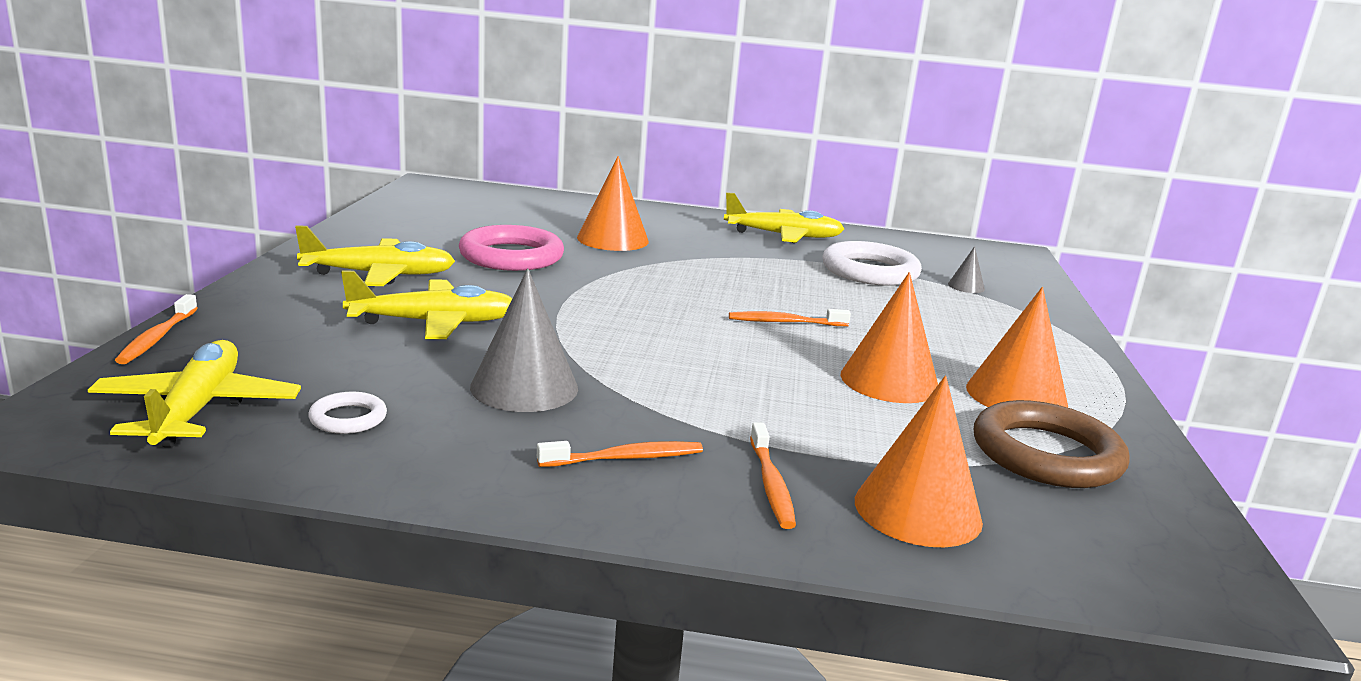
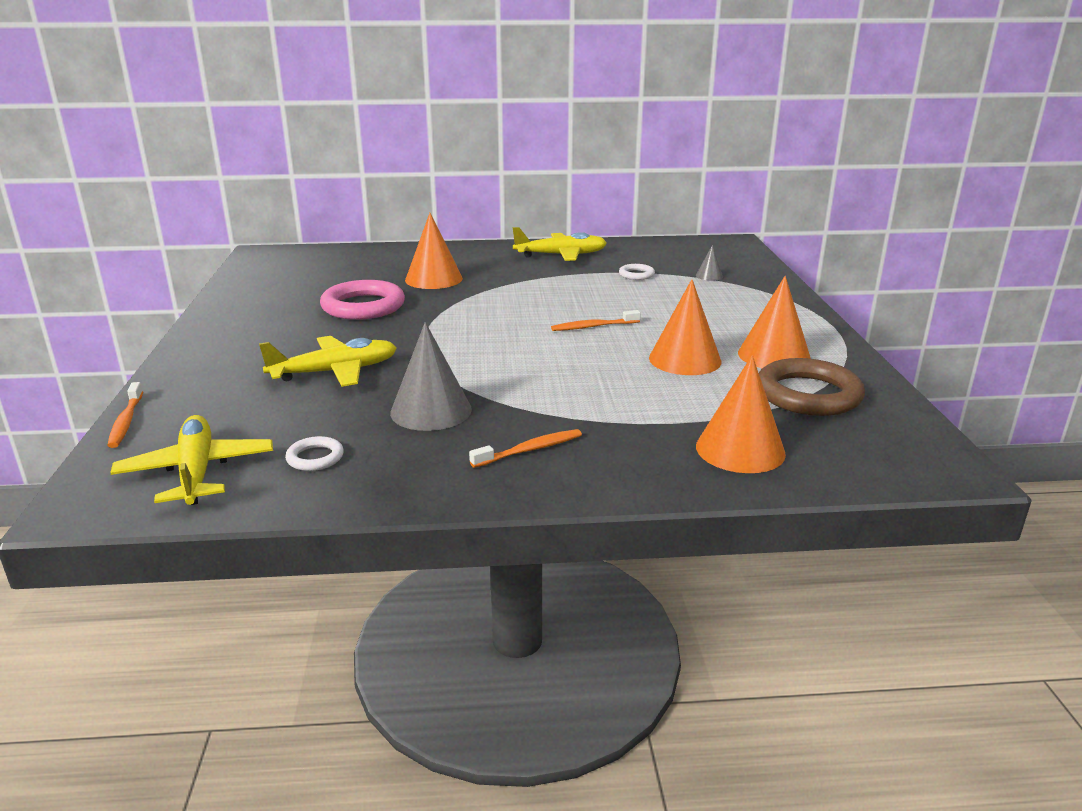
camera: 10 degrees left, 5 degrees up
yellow plane [295,225,455,286] -> none
orange toothbrush [750,422,796,529] -> none
white ring [822,241,922,286] -> white ring [619,264,655,280], size x0.47

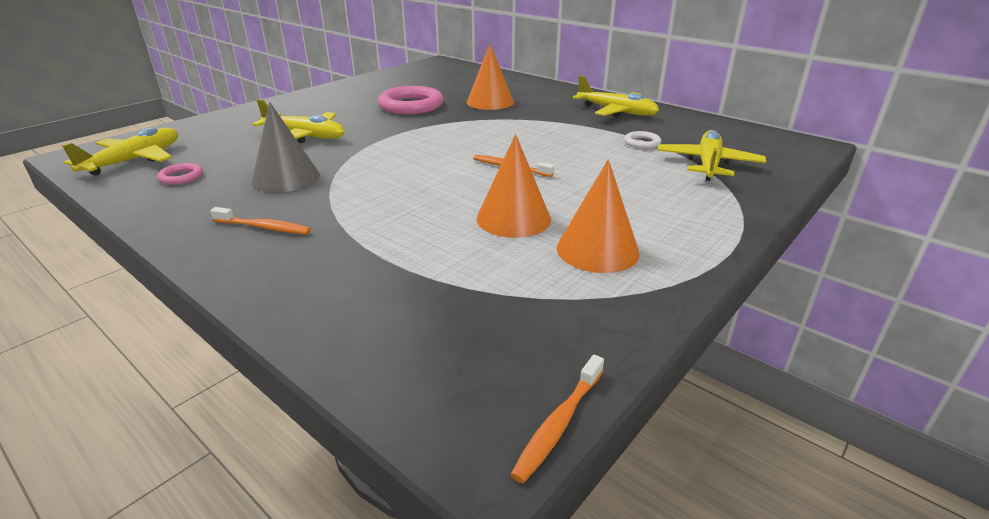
camera: 45 degrees right, 5 degrees up
orange toothbrush [107,382,143,448] -> orange toothbrush moved to [510,355,604,483]
white ring [285,436,344,471] -> pink ring [157,163,203,185]
grey cone [696,245,723,281] -> yellow plane [658,130,766,181]
orange cone [696,355,786,473] -> none
brown ring [759,358,865,416] -> none

